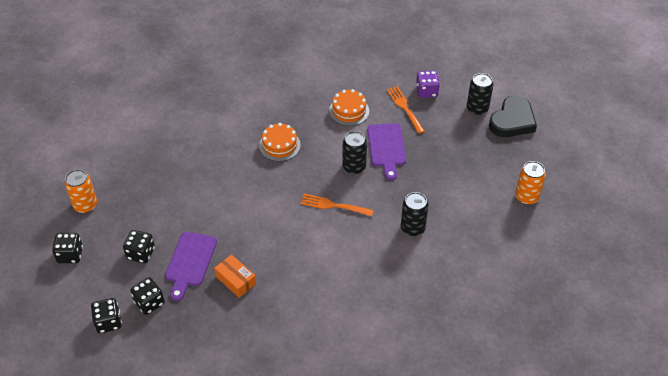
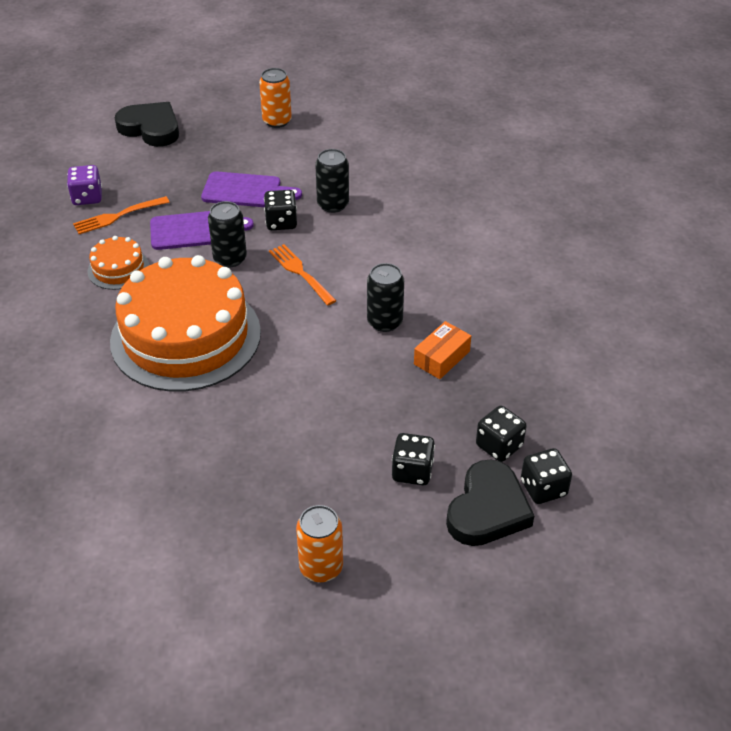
camera: 95 degrees left, 5 degrees down
black dice [52,233,83,263] -> black dice moved to [264,190,297,230]
purple cutting board [165,232,217,301] -> purple cutting board moved to [201,171,302,207]
orange cake [259,123,301,161] -> orange cake [110,255,261,392], size x2.30
orange fork [300,194,374,216] -> orange fork turned 135 degrees clockwise [269,244,336,306]
black can [467,73,494,115] -> black can moved to [367,263,404,332]
none -> black heart [446,460,534,546]

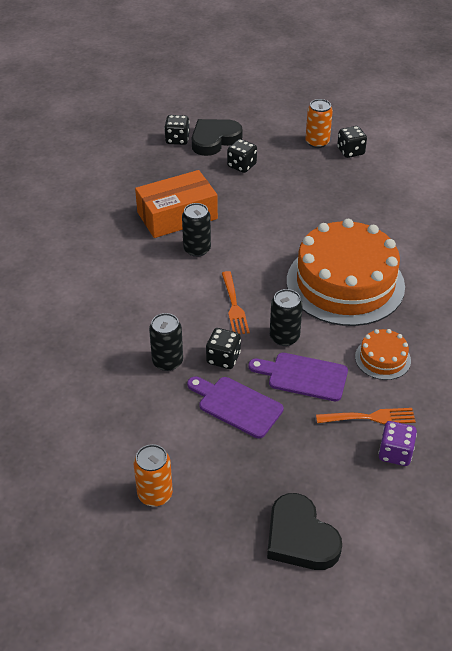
camera: 155 degrees left, 0 degrees up
orange box [414,321,471,379] -> orange box [135,170,218,238], size x1.90
black dice [476,406,527,462] -> black dice moved to [337,126,367,158]

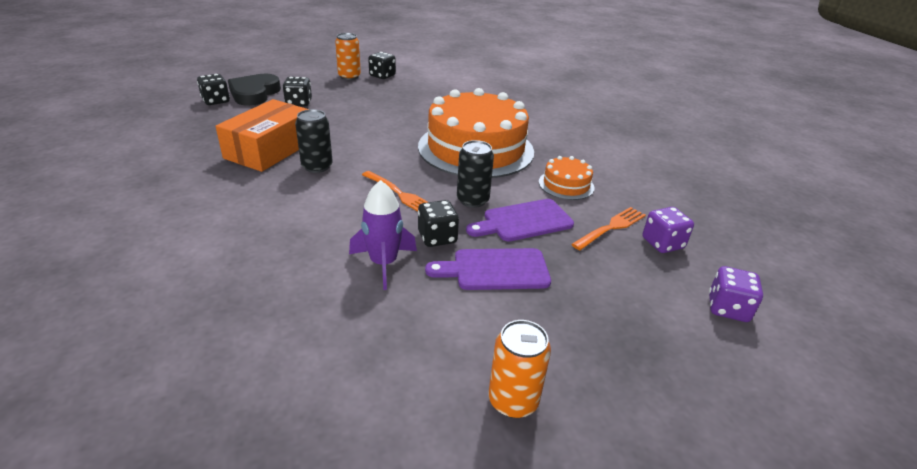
camera: 40 degrees left, 10 degrees down
black can [149,313,183,371] -> purple rocket [349,180,417,290]
black heart [267,493,342,570] -> none
none -> purple dice [709,266,763,322]

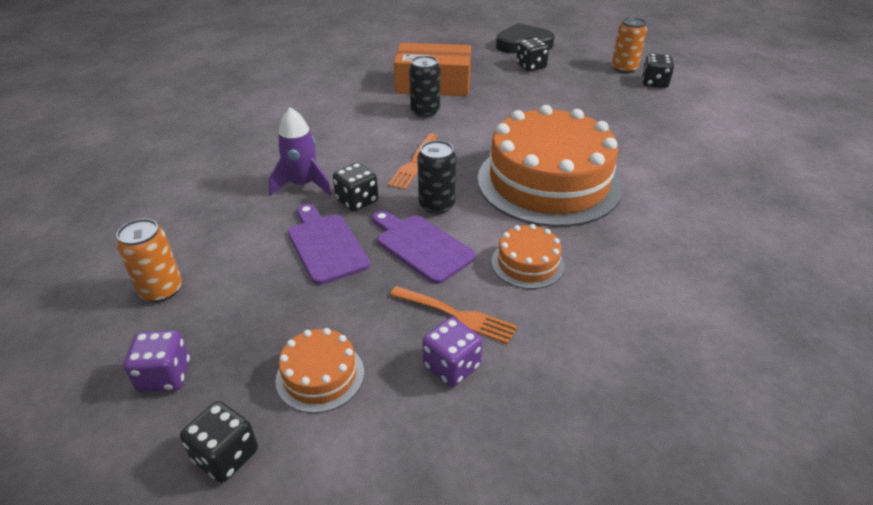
camera: 70 degrees right, 5 degrees up
black dice [197,74,230,105] -> black dice moved to [180,401,258,483]
purple dice [709,266,763,322] -> purple dice moved to [124,330,190,393]
none -> orange cake [276,328,364,413]

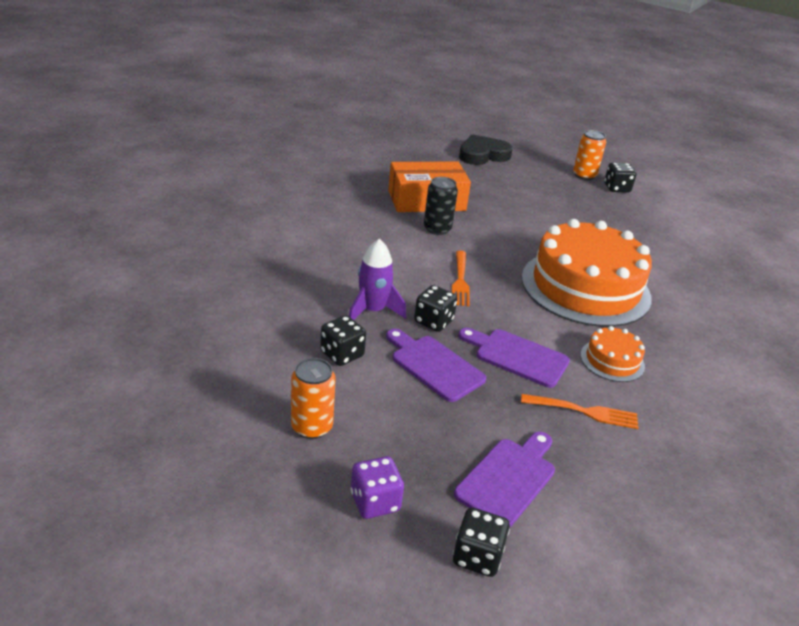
camera: 20 degrees left, 5 degrees down
orange cake [276,328,364,413] -> purple cutting board [454,432,555,527]
black can [418,140,456,214] -> none
purple dice [422,317,483,387] -> none
black dice [516,38,549,71] -> black dice moved to [320,315,366,366]

